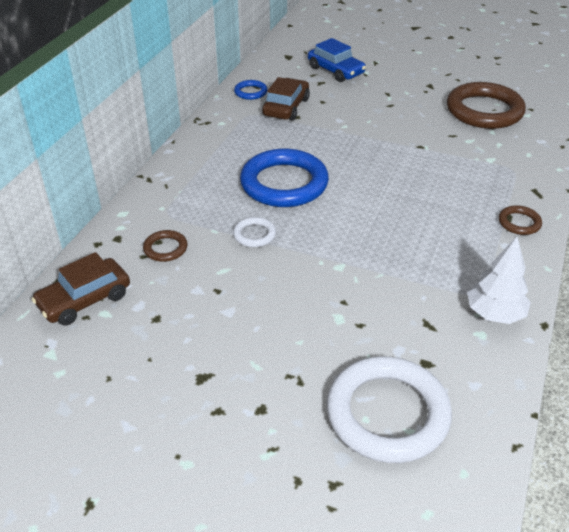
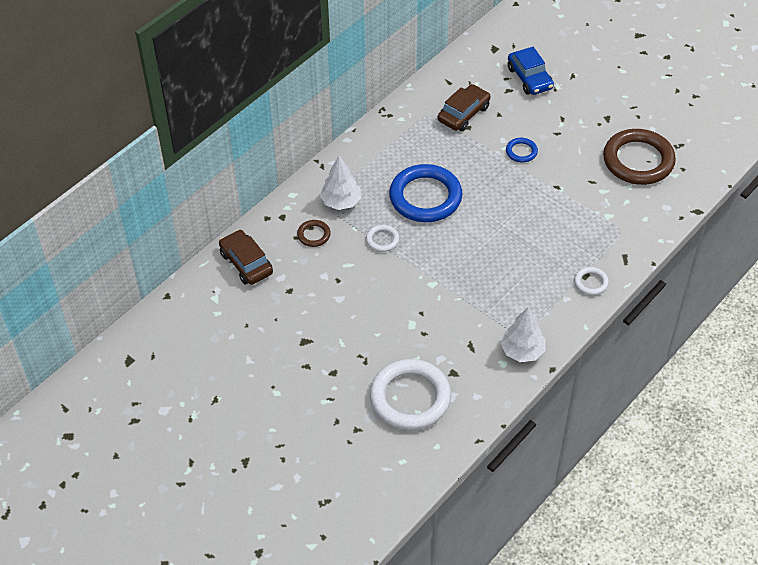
camera: 20 degrees right, 10 degrees up
brown car [31,252,130,325] -> brown car turned 75 degrees clockwise [219,230,273,285]
blue ring [234,80,267,100] -> blue ring moved to [506,138,538,162]
brown ring [499,205,542,235] -> white ring [574,267,609,295]
none -> white tree [320,156,361,210]

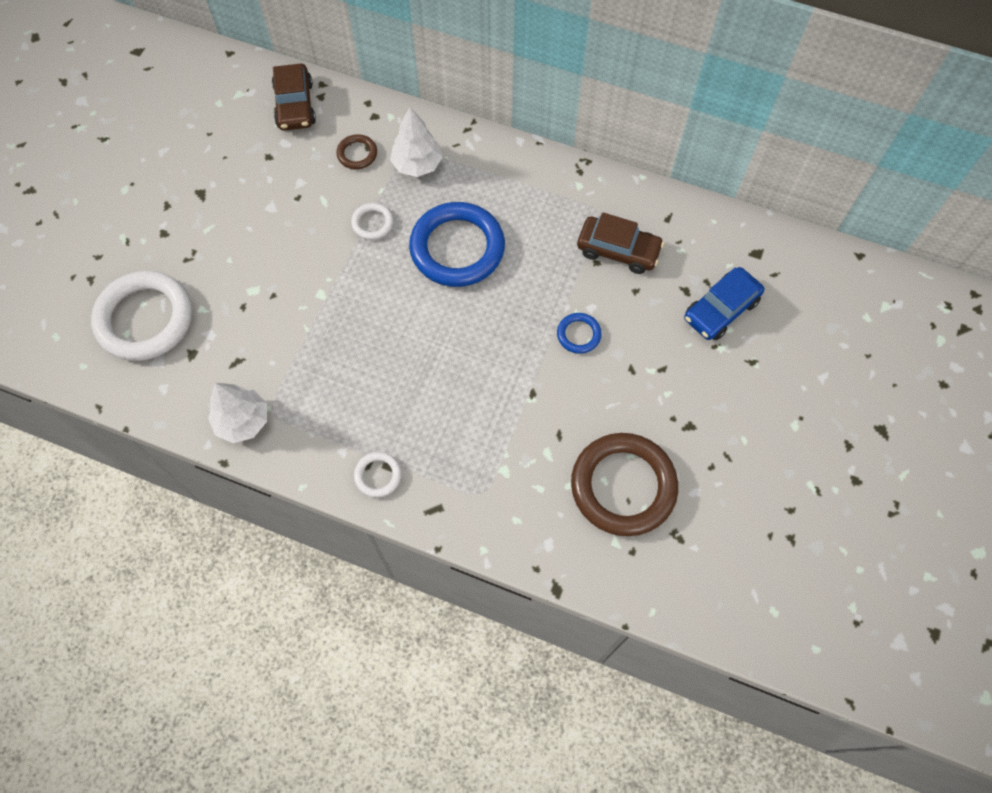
camera: 70 degrees right, 15 degrees up
brown car [219,230,273,285] -> brown car turned 135 degrees clockwise [272,63,316,131]

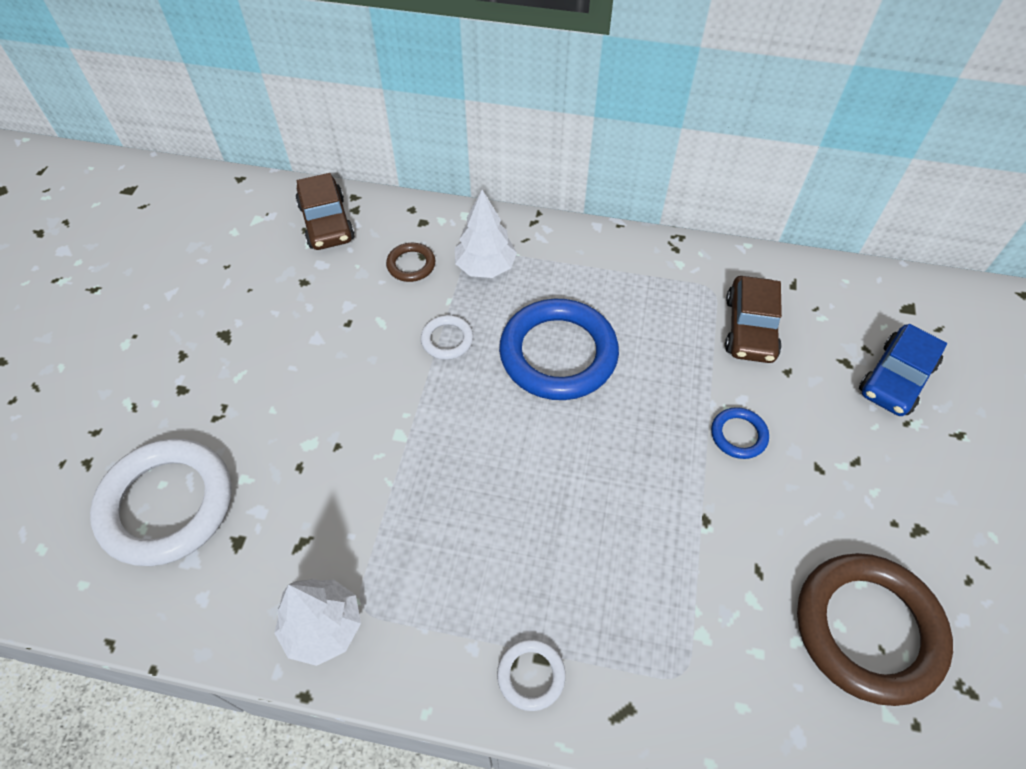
camera: 10 degrees left, 10 degrees down
brown car [577,212,664,274] -> brown car turned 90 degrees clockwise [725,276,782,363]

